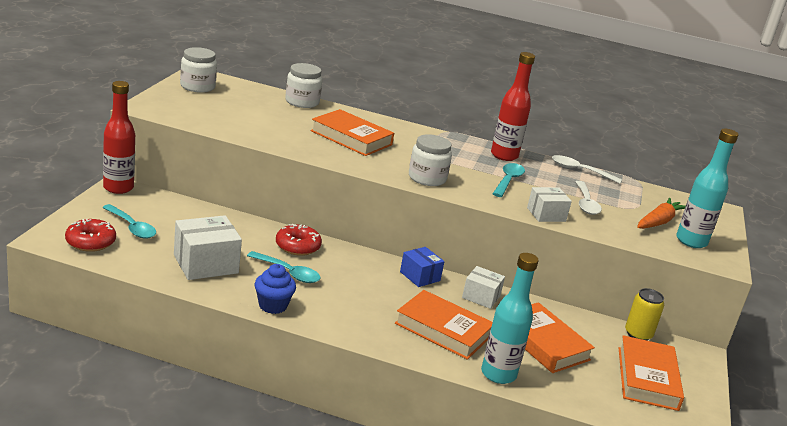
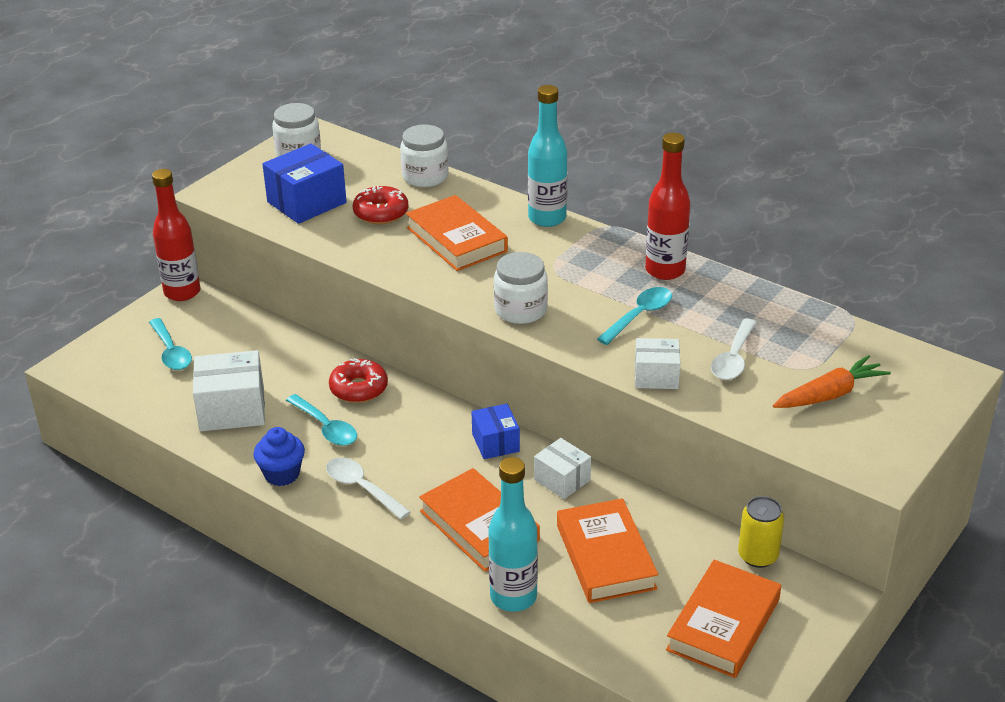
camera: 25 degrees right, 10 degrees up
red donut [65,219,116,252] -> red donut moved to [353,186,408,224]
white spoon [552,155,622,184] -> white spoon moved to [326,457,411,519]
turquoise bottle [676,129,739,248] -> turquoise bottle moved to [528,85,567,227]
none -> blue box [262,144,347,224]

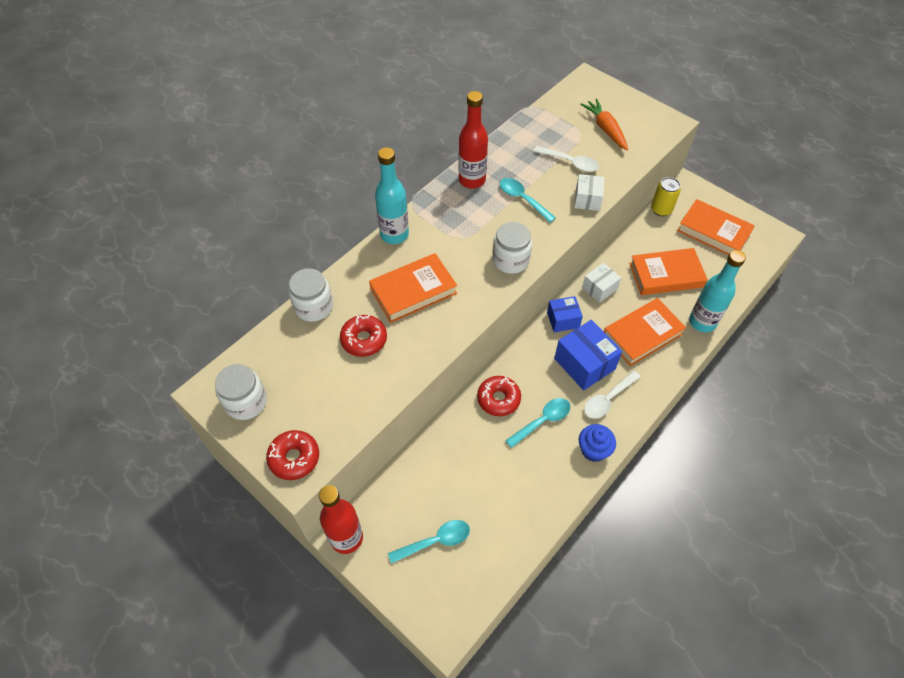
camera: 85 degrees left, 20 degrees up
white box [193,350,265,431] -> none
blue box [262,144,347,224] -> blue box moved to [554,320,622,390]
none -> red donut [266,430,319,480]

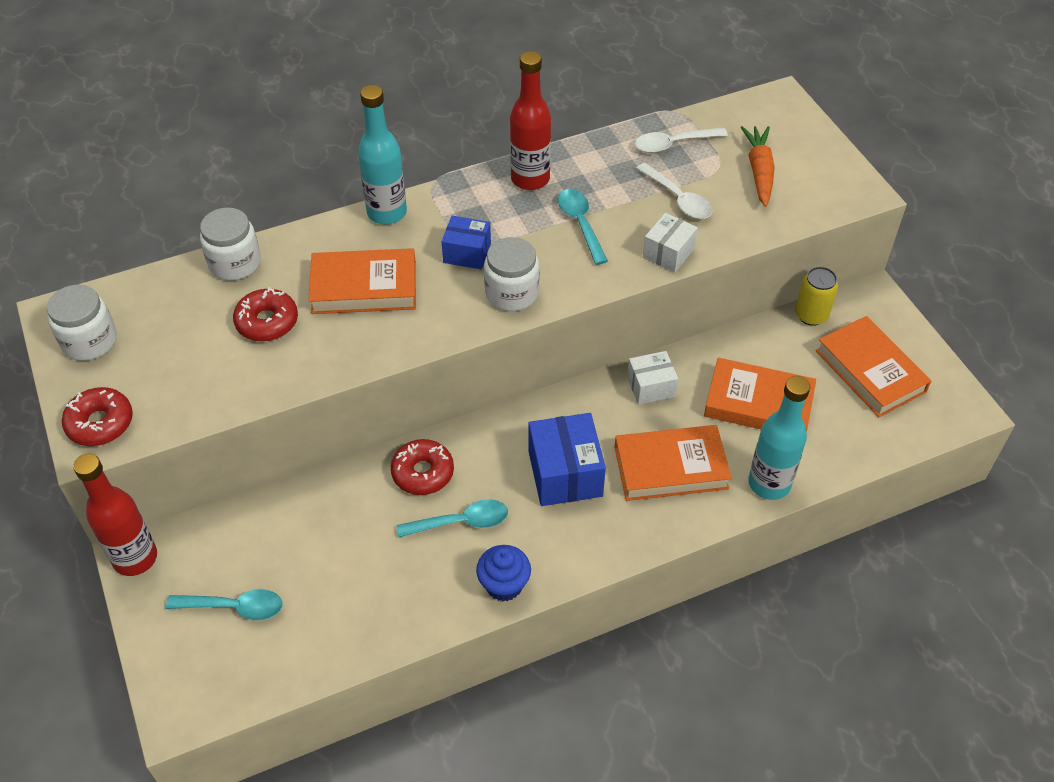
camera: 25 degrees right, 5 degrees down
blue box [547,296,583,332] -> blue box moved to [442,216,491,269]
white spoon [584,371,640,419] -> white spoon moved to [635,128,728,153]

